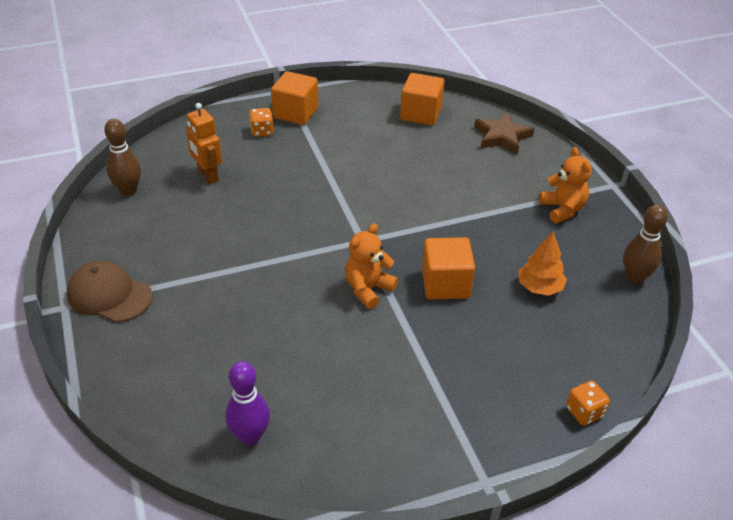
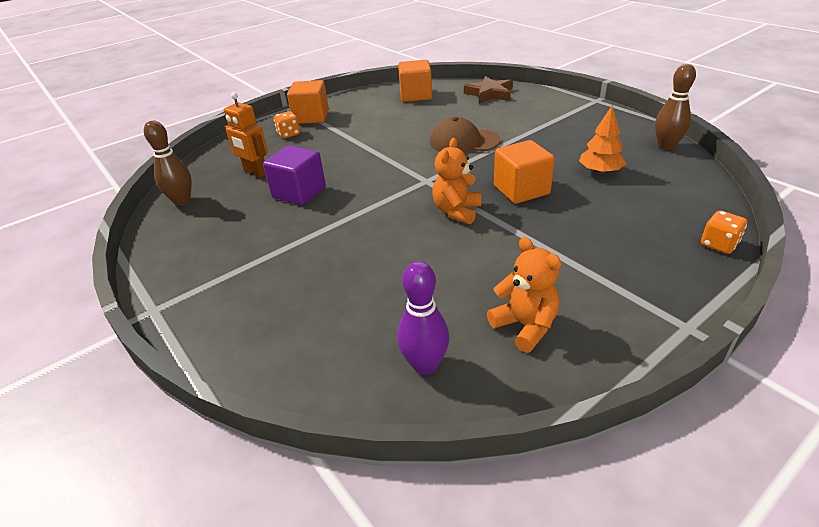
camera: 15 degrees left, 5 degrees down
brown cap [67,261,152,322] -> brown cap moved to [430,117,501,153]
orange teddy bear [539,147,592,223] -> orange teddy bear moved to [487,237,561,353]
none -> purple cube [263,145,326,205]

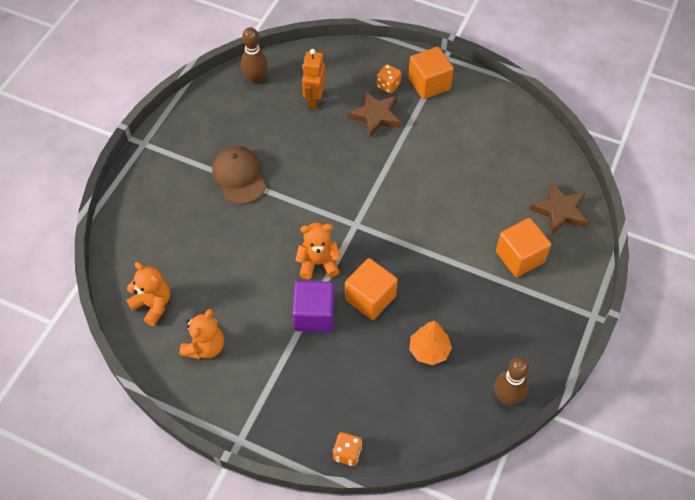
camera: 60 degrees right, 20 degrees up
purple cube [263,145,326,205] -> purple cube moved to [292,281,334,332]
purple bowling pin [397,261,450,375] -> orange teddy bear [126,262,170,326]
orange cube [398,60,432,102] -> orange cube moved to [496,218,551,277]
brown cap [430,117,501,153] -> brown cap moved to [212,146,266,204]
none -> brown star [347,90,401,138]

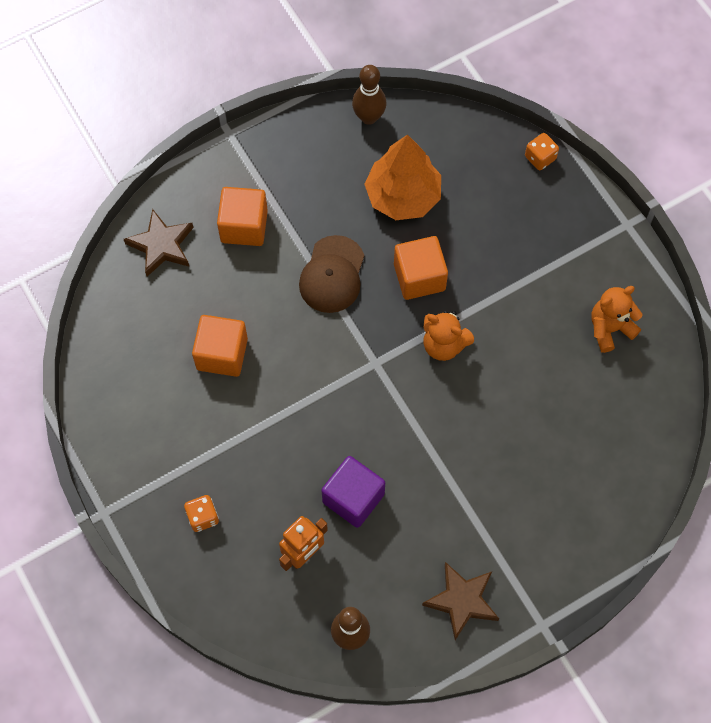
camera: 145 degrees left, 10 degrees up
orange teddy bear [126,262,170,326] -> none
brown cap [212,146,266,204] -> brown cap moved to [299,235,364,313]
purple cube [292,281,334,332] -> purple cube moved to [322,456,385,528]
brown star [347,90,401,138] -> brown star moved to [422,562,499,640]
orange cube [408,47,454,99] -> orange cube moved to [192,315,248,377]
orange tree [409,321,452,365] -> orange tree [364,135,441,220], size x1.67

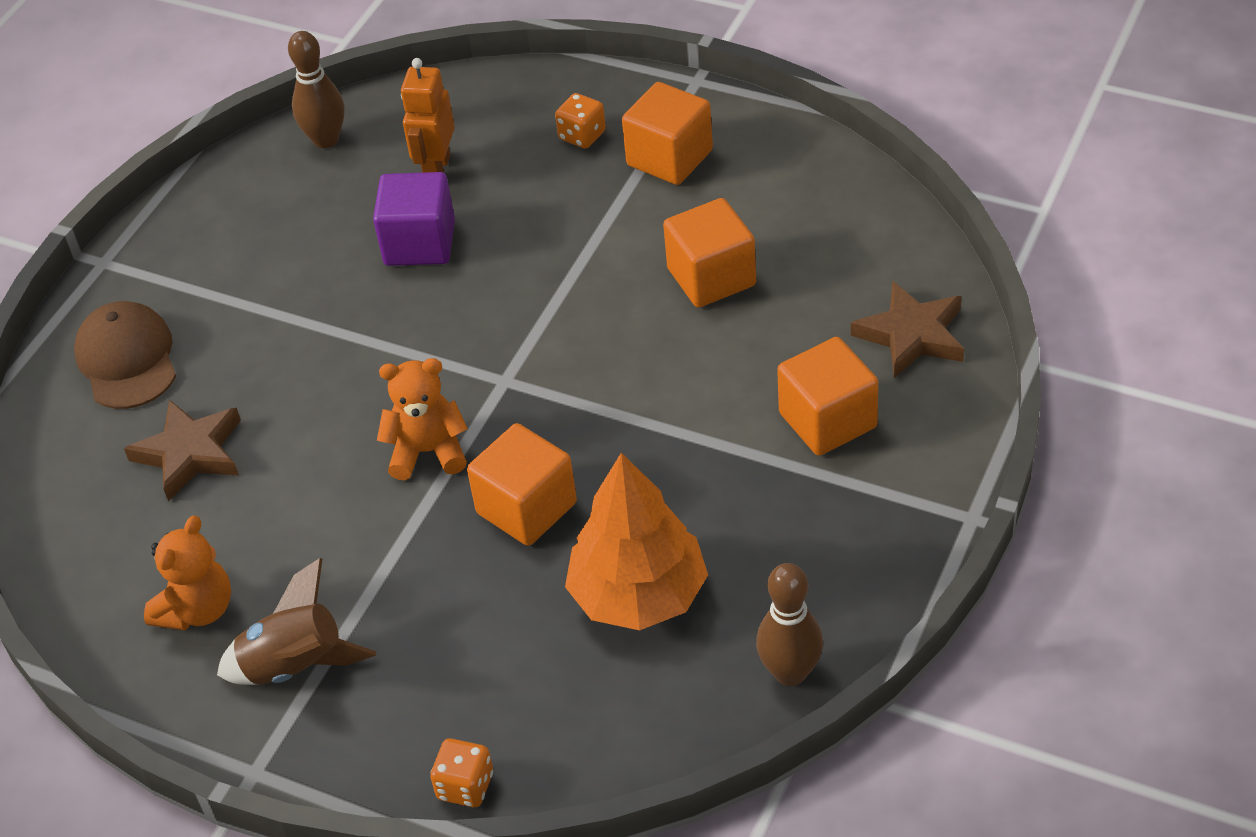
camera: 150 degrees right, 20 degrees down
brown cap [299,235,364,313] -> brown cap moved to [74,301,176,409]
brown star [422,562,499,640] -> brown star moved to [124,400,241,501]
none -> brown rocket [217,558,376,685]
none -> orange cube [622,82,713,185]

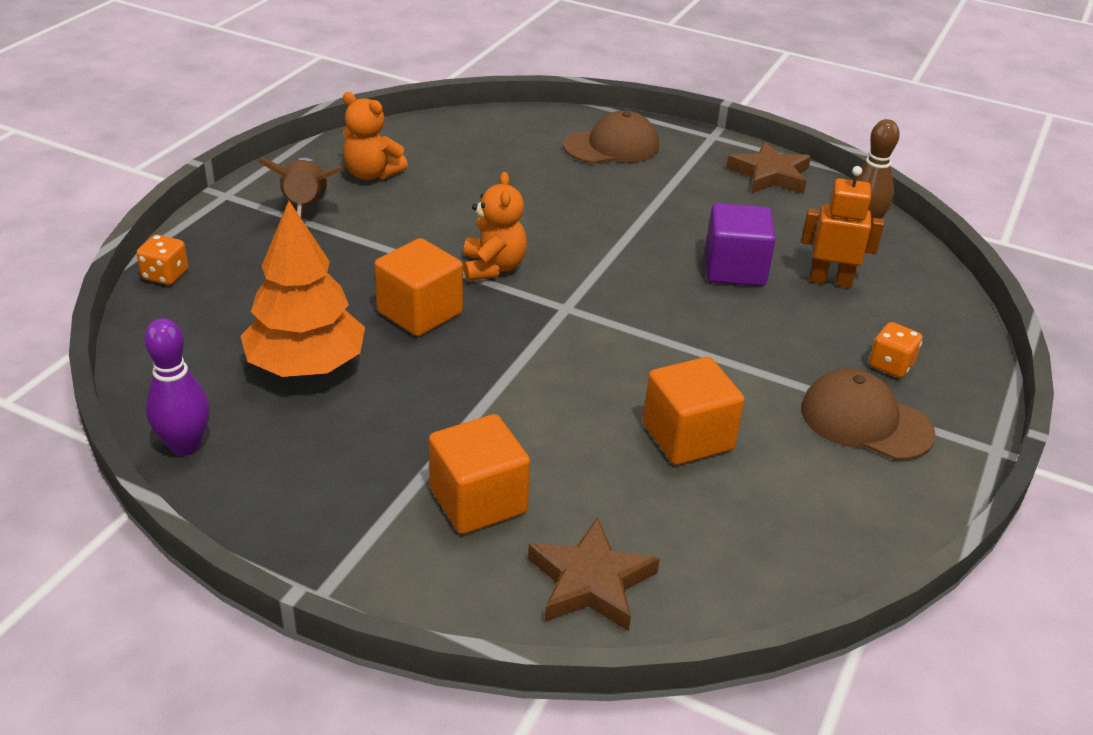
camera: 85 degrees right, 10 degrees down
brown star [124,400,241,501] -> brown star moved to [726,141,811,194]
orange cube [622,82,713,185] -> brown cap [801,368,936,460]
brown bowling pin [756,563,823,686] -> purple bowling pin [144,318,210,456]

